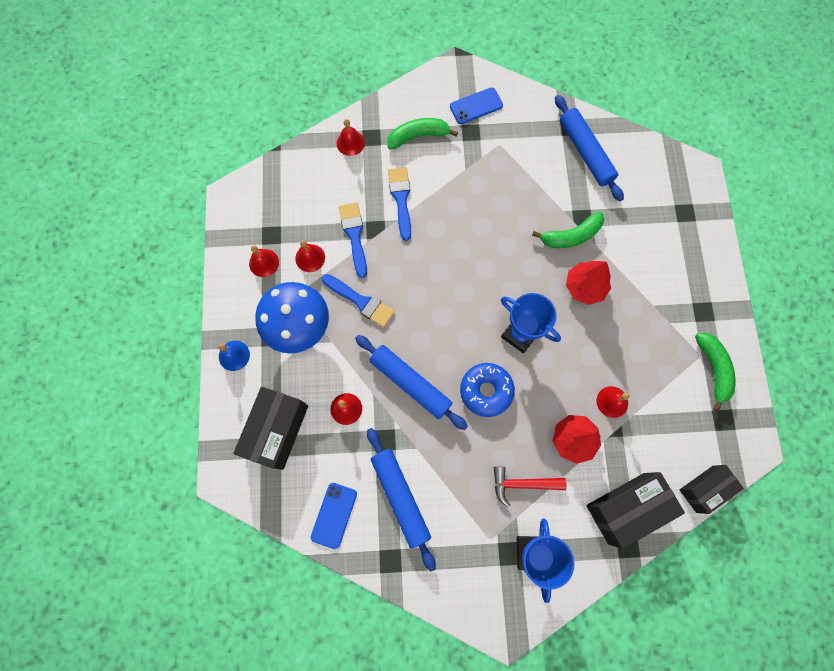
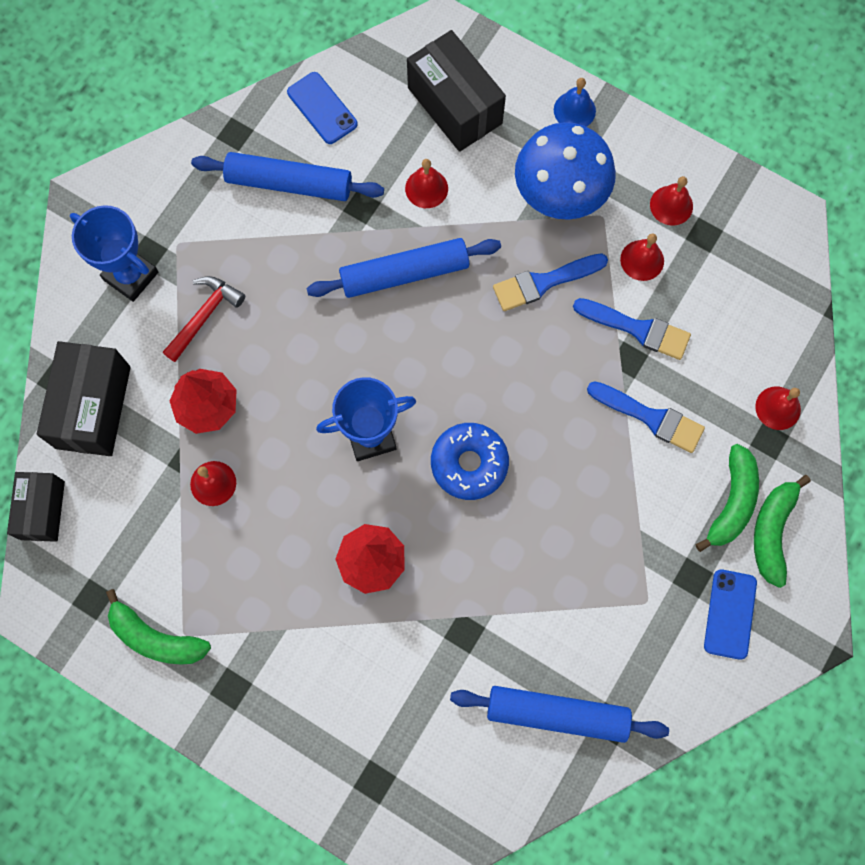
camera: 125 degrees right, 0 degrees up
blue donut [460,363,515,417] -> blue donut moved to [431,423,509,500]
green banana [532,211,604,248] -> green banana moved to [754,475,811,588]

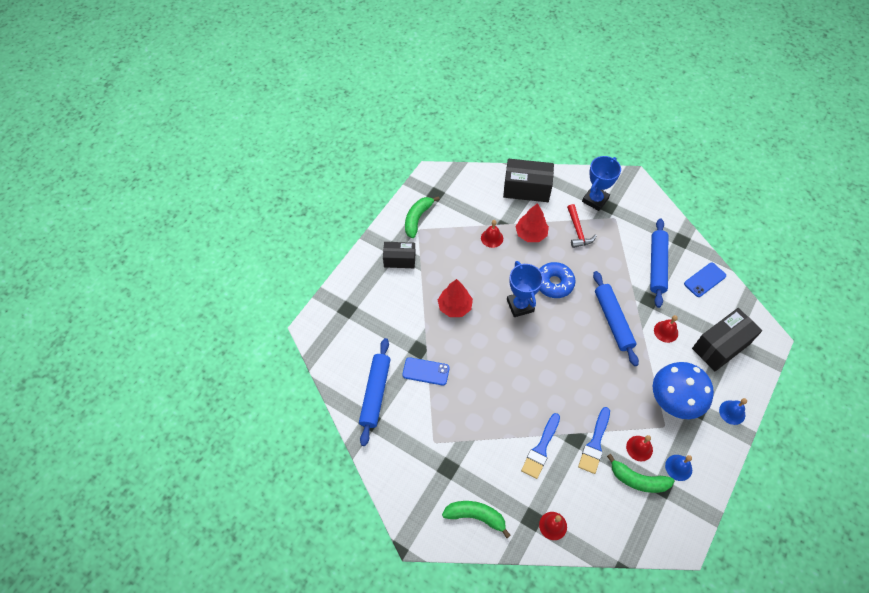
camera: 90 degrees right, 15 degrees down
black box [7,472,65,542] -> black box moved to [383,242,416,268]
red hammer [162,276,245,362] -> red hammer turned 45 degrees clockwise [567,204,597,248]
blue donut [431,423,509,500] -> blue donut moved to [539,262,576,298]
blue brush [493,253,608,311] -> none
red bell [650,176,693,226] -> blue bell [665,455,692,481]
green banana [695,444,759,552] -> green banana moved to [607,454,674,493]
blue phone [704,569,757,660] -> blue phone moved to [402,357,450,386]

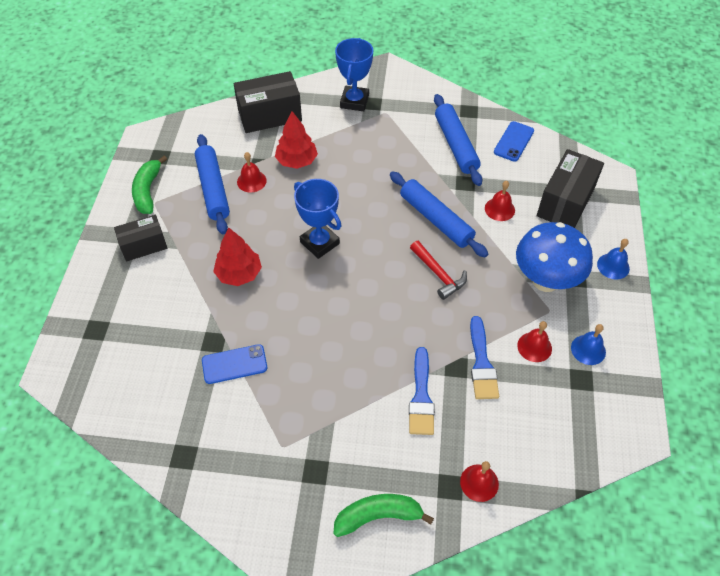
camera: 25 degrees left, 5 degrees down
blue rolling pin [359,338,391,446] -> blue rolling pin moved to [195,134,230,234]
blue donut [539,262,576,298] -> none
red hammer [567,204,597,248] -> red hammer moved to [410,241,467,300]
green banana [607,454,674,493] -> none

